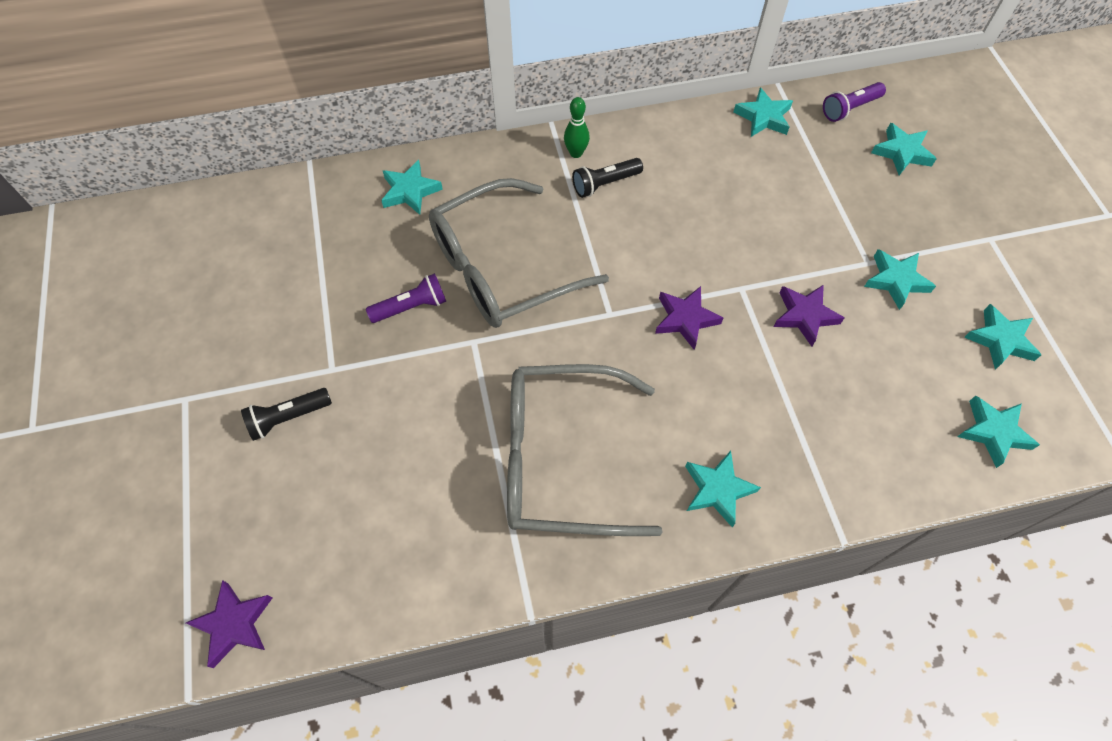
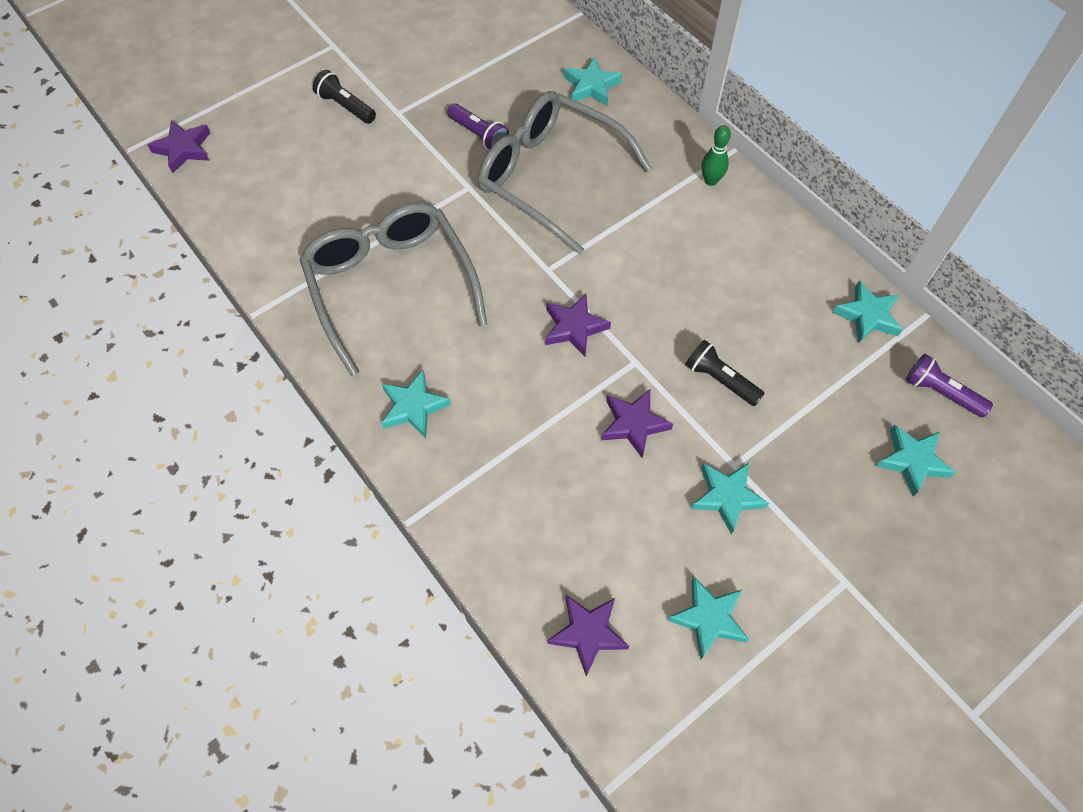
camera: 65 degrees right, 0 degrees up
black flashlight [572,158,643,198] -> black flashlight moved to [685,340,765,406]
turquoise star [957,396,1040,468] -> purple star [547,595,629,676]

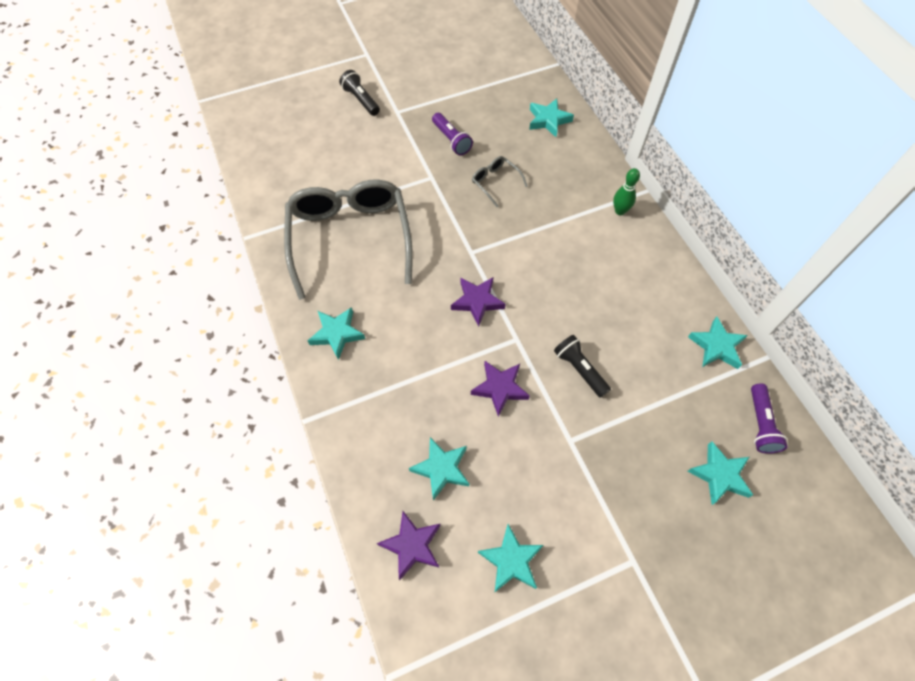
camera: 15 degrees right, 0 degrees up
purple star [148,120,210,173] -> none
grey glasses [478,91,652,255] -> grey glasses [472,156,528,207], size x0.41
turquoise star [691,463,769,535] -> turquoise star moved to [409,437,469,501]
purple flashlight [906,354,993,417] -> purple flashlight turned 135 degrees counterclockwise [751,383,788,454]

